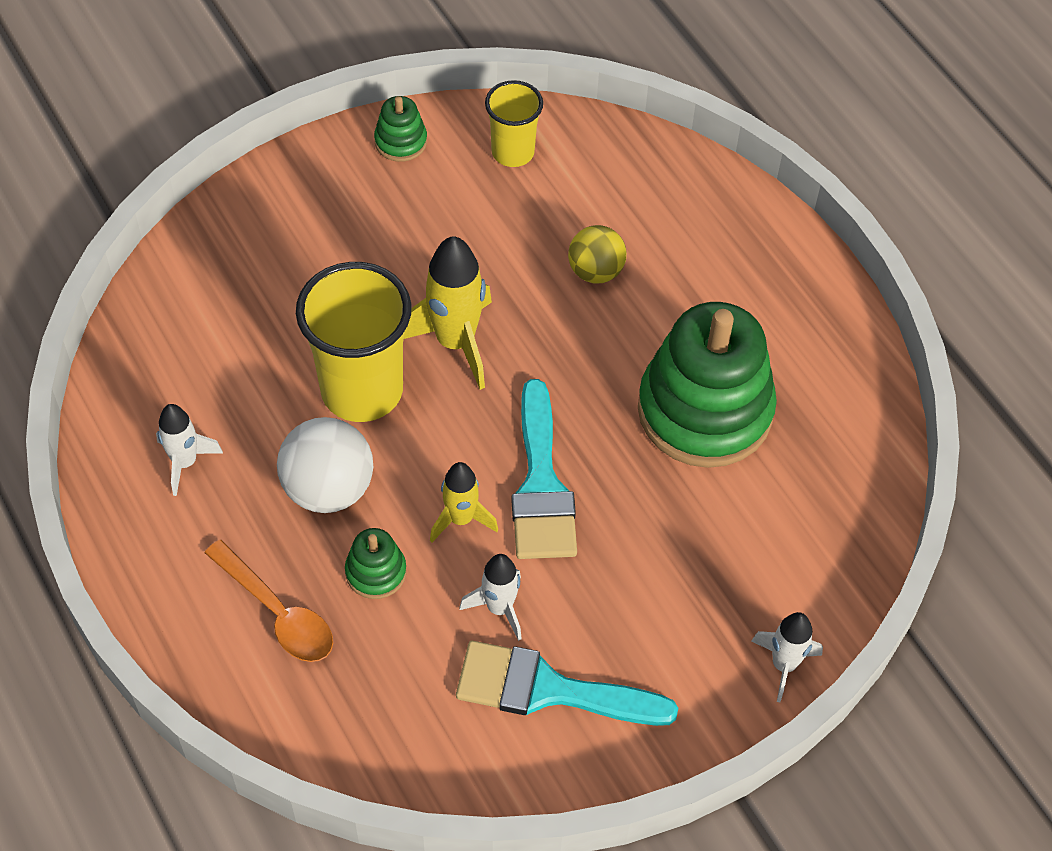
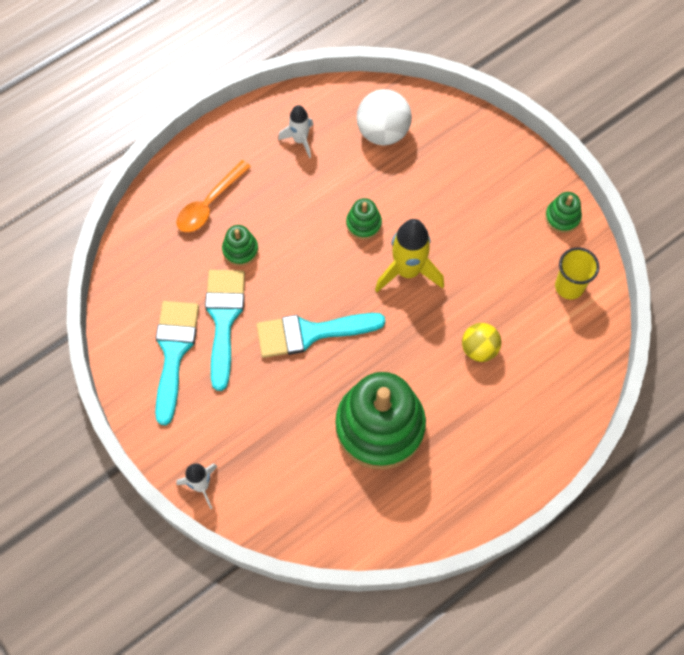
camera: 85 degrees right, 10 degrees up
white ball [277,417,373,513] -> white ball moved to [356,89,412,145]
yellow cup [296,262,412,422] -> green stacking toy [346,198,382,240]
yellow rocket [430,462,498,542] -> none
white rocket [460,554,522,641] -> turquoise brush [205,270,245,391]

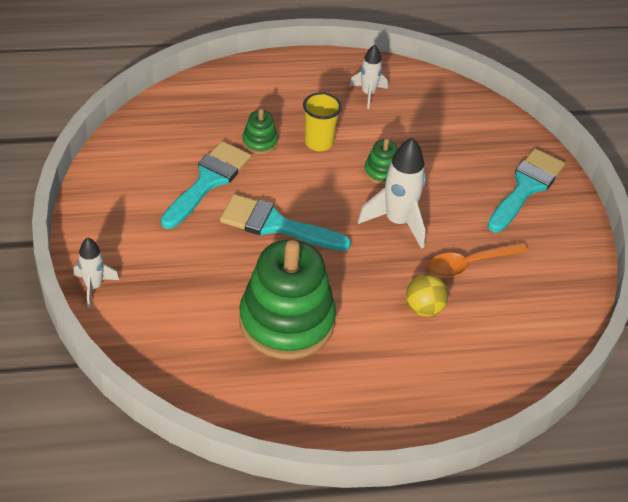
camera: 25 degrees right, 20 degrees down
turquoise brush [155,301,199,425] -> turquoise brush moved to [487,149,565,232]
orange spoon [176,160,251,233] -> orange spoon moved to [428,242,528,278]
white ball [356,89,412,145] -> none
yellow rocket [375,219,444,292] -> white rocket [357,138,426,249]
green stacking toy [545,192,582,233] -> none
yellow cup [555,247,599,300] -> yellow cup moved to [303,92,342,151]

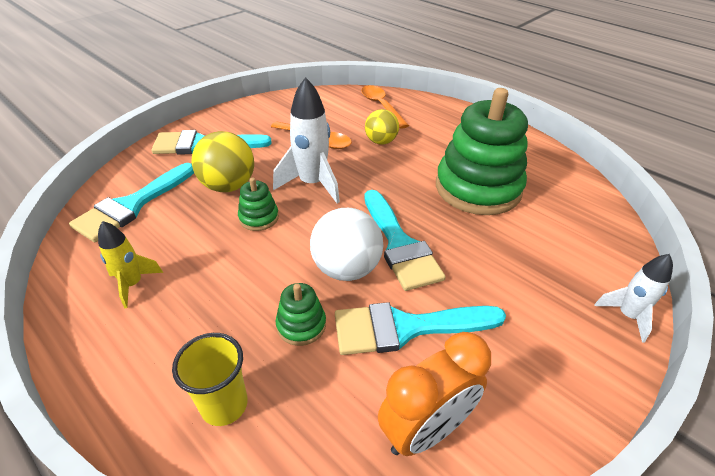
camera: 125 degrees left, 5 degrees down
yellow cup [303,92,342,151] -> yellow cup moved to [172,333,248,426]
white rocket [349,45,388,109] -> yellow rocket [98,221,163,308]
none -> turquoise brush [69,163,194,242]
none -> yellow ball [192,131,254,192]
none -> white ball [310,208,383,281]
none -> orange spoon [361,85,409,129]
none -> orange clock [378,332,491,456]

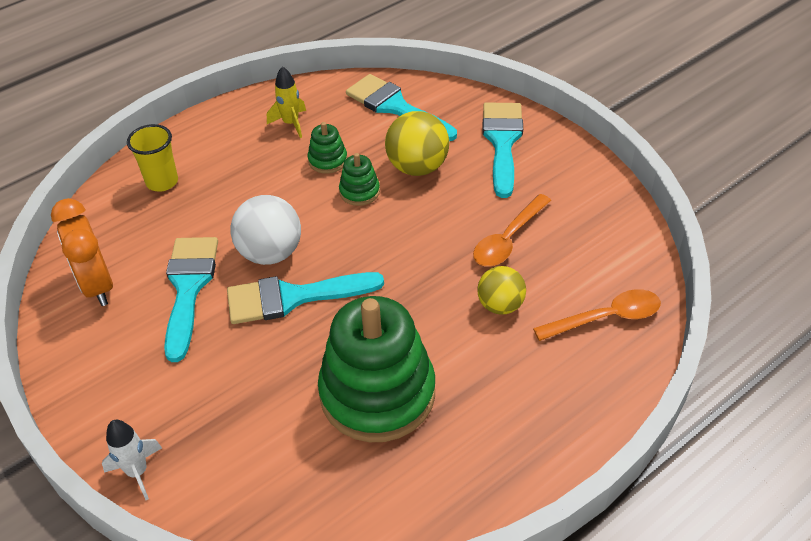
camera: 100 degrees right, 5 degrees up
white rocket [273,77,340,203] -> none
green stacking toy [276,283,326,346] -> green stacking toy moved to [308,122,347,174]

